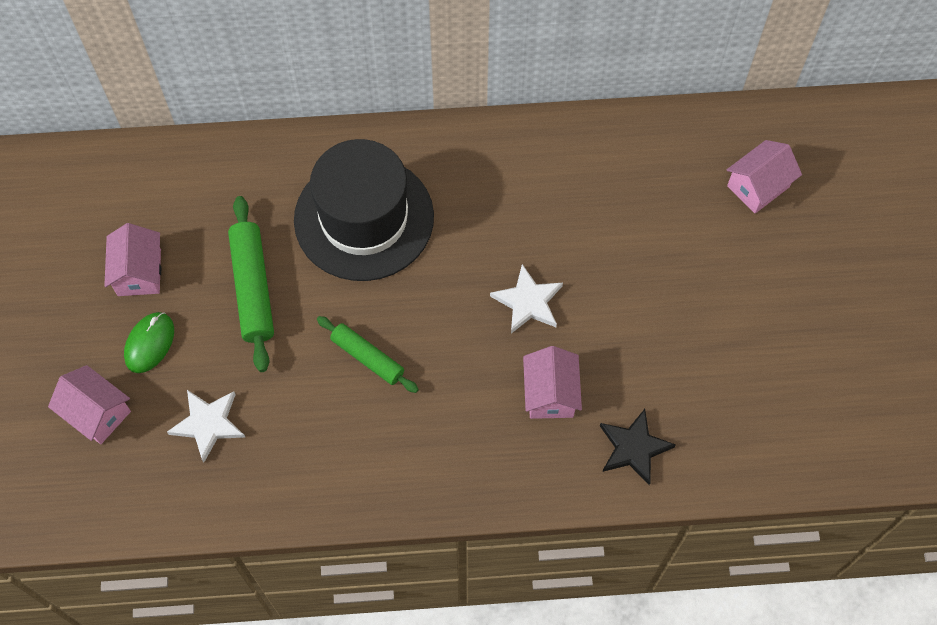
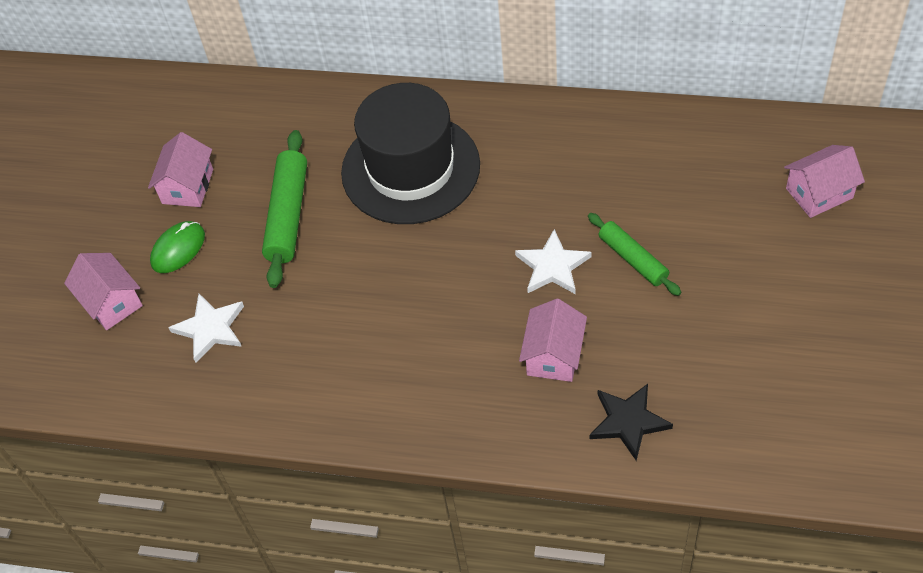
camera: 20 degrees right, 10 degrees down
green rolling pin [317,316,419,393] -> green rolling pin moved to [588,213,681,296]

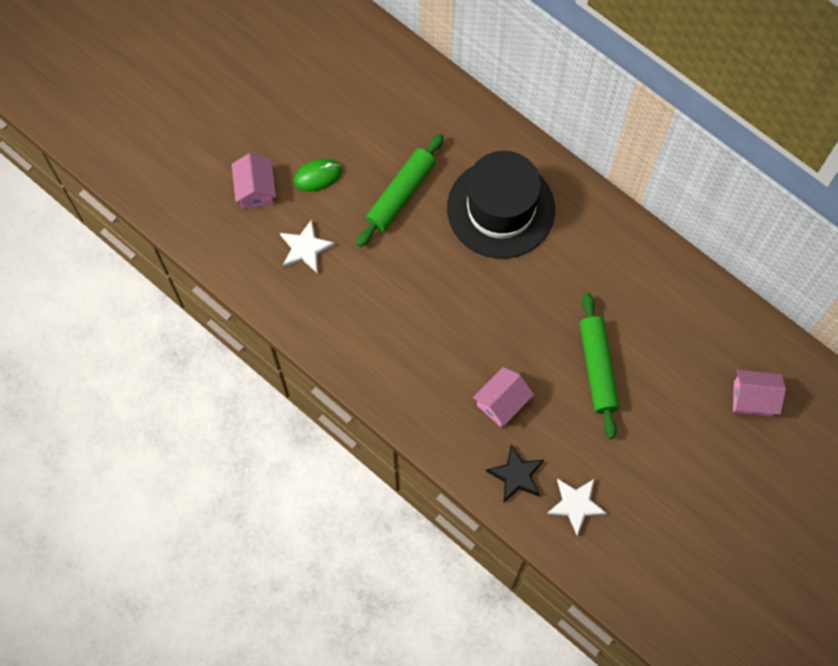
camera: 25 degrees right, 15 degrees up
pink house [148,132,213,207] -> none
white star [515,229,592,294] -> white star moved to [547,479,607,535]
green rolling pin [588,213,681,296] -> green rolling pin [579,293,619,439], size x1.54

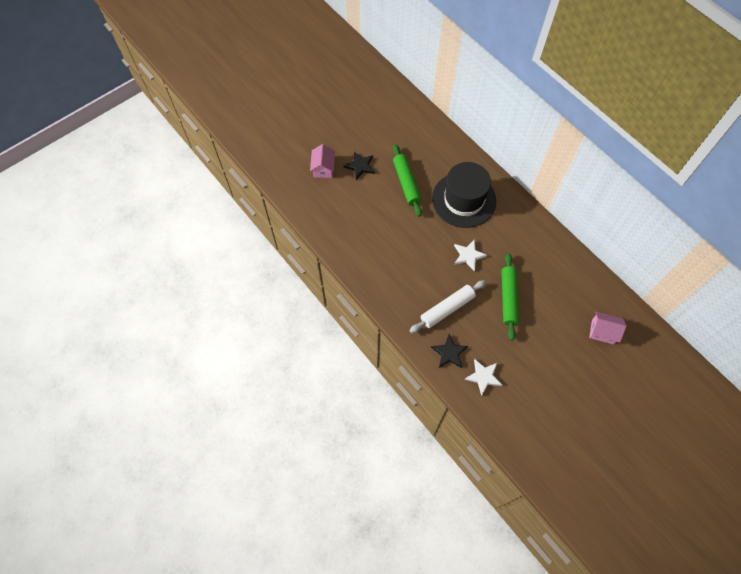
camera: 10 degrees right, 5 degrees down
white star [280,219,335,274] -> white star moved to [454,239,487,271]
green mouse [294,159,342,192] -> black star [343,152,375,180]
green rolling pin [357,134,444,247] -> green rolling pin turned 60 degrees counterclockwise [393,144,422,216]
pink house [473,367,534,427] -> white rolling pin [410,280,486,333]

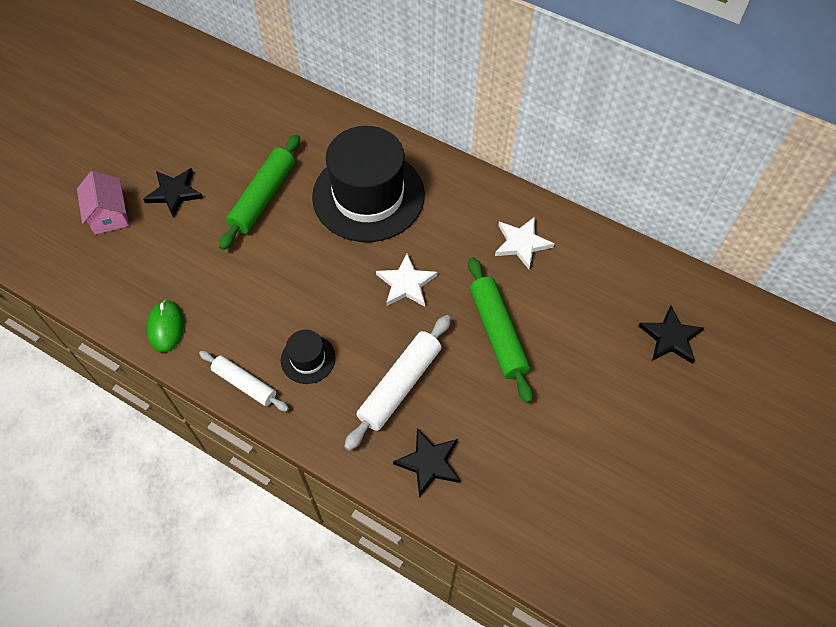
camera: 20 degrees left, 5 degrees down
green rolling pin [393,144,422,216] -> green rolling pin turned 60 degrees clockwise [219,134,300,250]
white star [464,359,502,396] -> white star moved to [495,217,554,269]
pink house [589,312,626,344] -> black star [638,306,704,364]
none -> green mouse [147,300,184,352]
none -> white rolling pin [199,351,289,411]
none -> black hat [281,330,335,384]

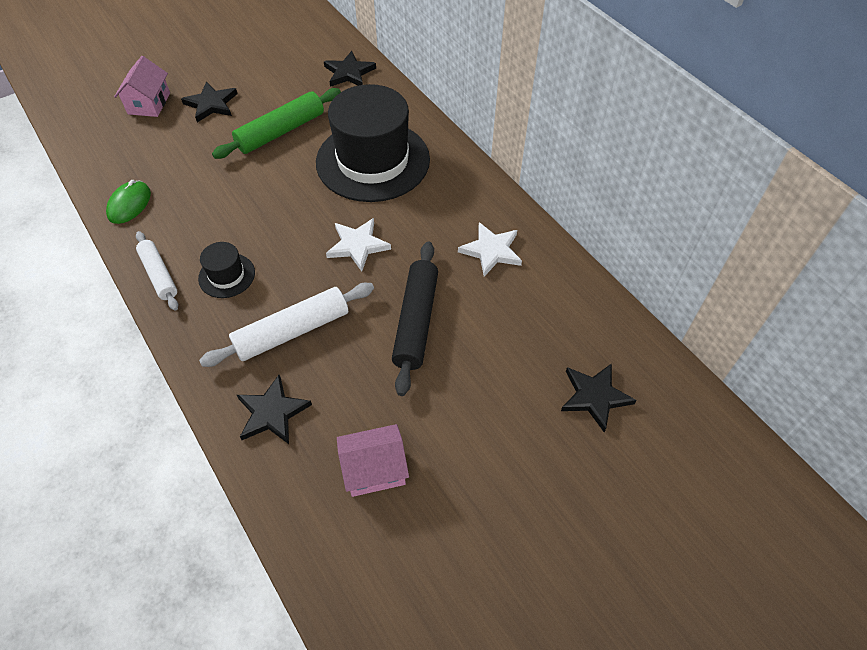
camera: 25 degrees right, 5 degrees down
green rolling pin [468,257,533,403] -> black rolling pin [392,242,438,396]
none -> black star [324,51,376,87]
none -> pink house [337,424,409,497]

